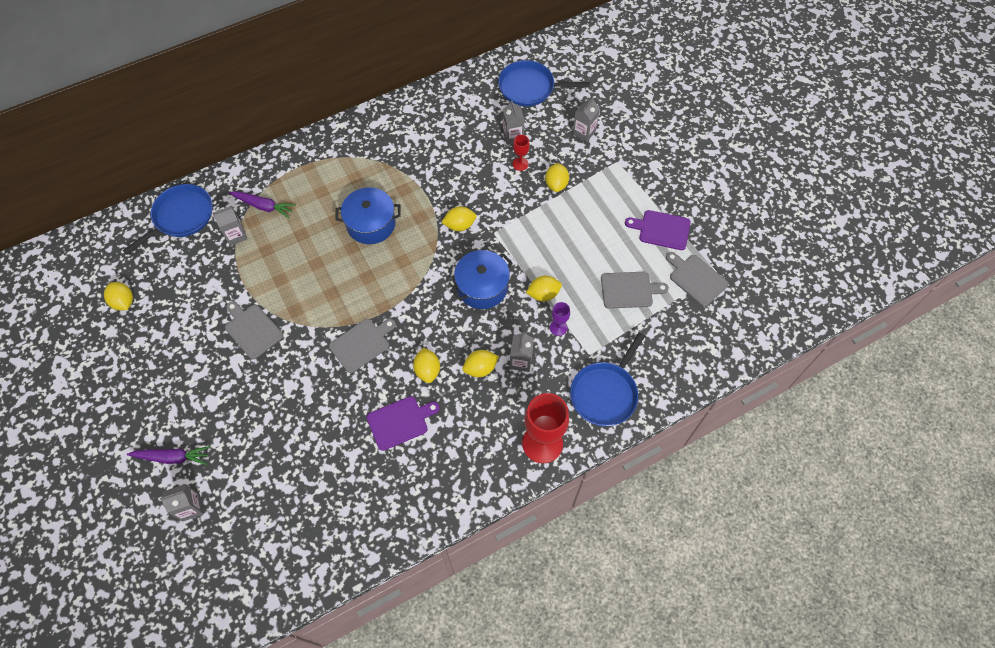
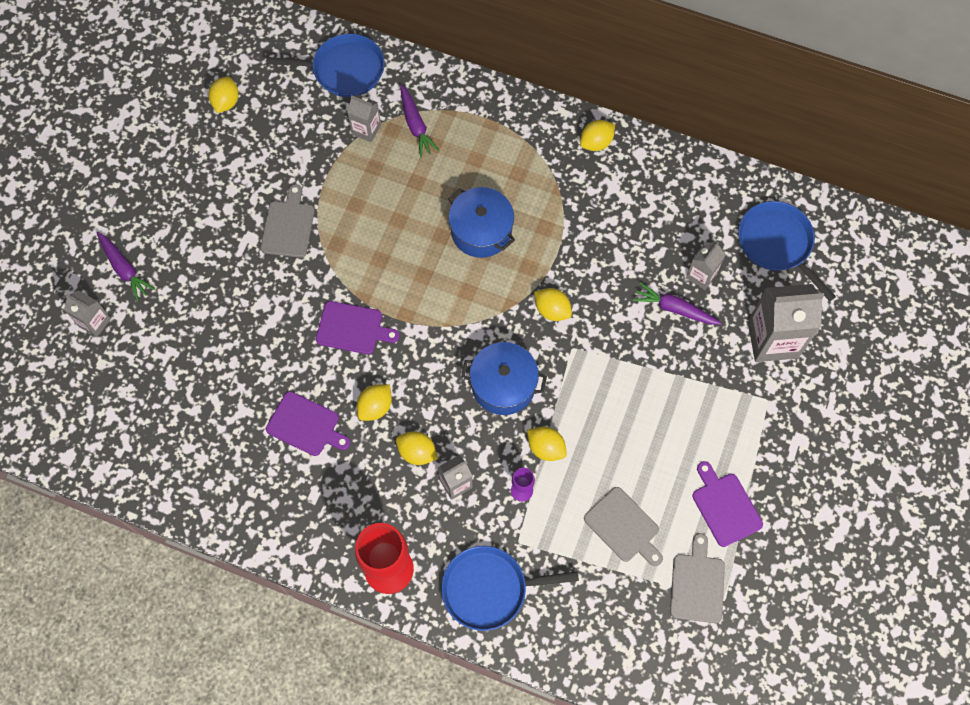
camera: 50 degrees right, 5 degrees up
grey cutting board [329,319,396,373] -> purple cutting board [316,301,400,354]
red goblet [513,135,530,171] -> purple carrot [633,282,722,325]
yellow lemon [545,163,569,192] -> yellow lemon moved to [580,120,615,151]
grey carton [572,97,600,142] -> grey carton [748,284,824,362], size x1.88

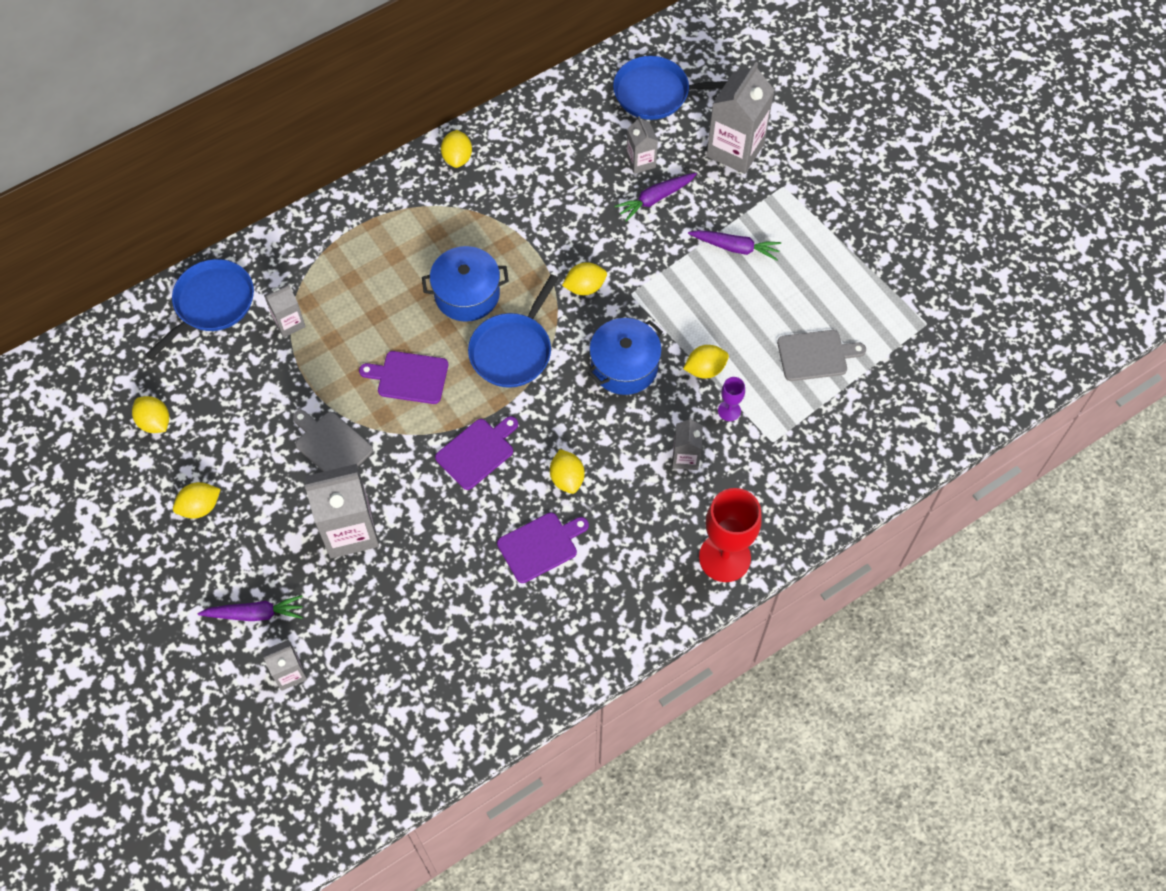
camera: 55 degrees left, 5 degrees down
yellow lemon [396,431,438,465] -> yellow lemon moved to [173,482,221,518]
purple carrot [400,85,440,157] -> purple carrot moved to [688,230,781,261]
blue pan [441,546,579,631] -> blue pan moved to [468,274,559,388]
grey cutting board [670,533,725,623] -> none
purple cutting board [692,461,763,547] -> purple cutting board moved to [359,351,448,404]
none -> grey carton [304,464,379,558]

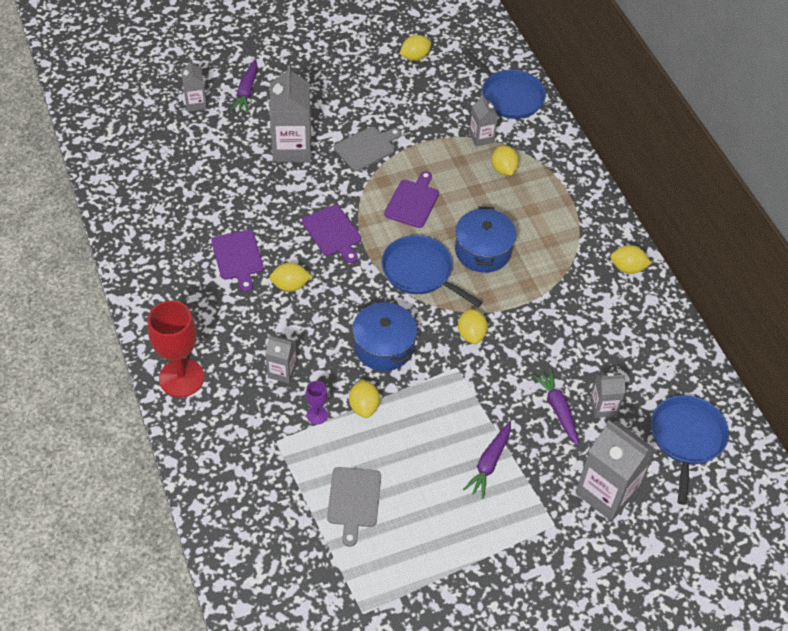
camera: 100 degrees right, 10 degrees down
yellow lemon [173,482,221,518] -> yellow lemon moved to [492,145,519,176]

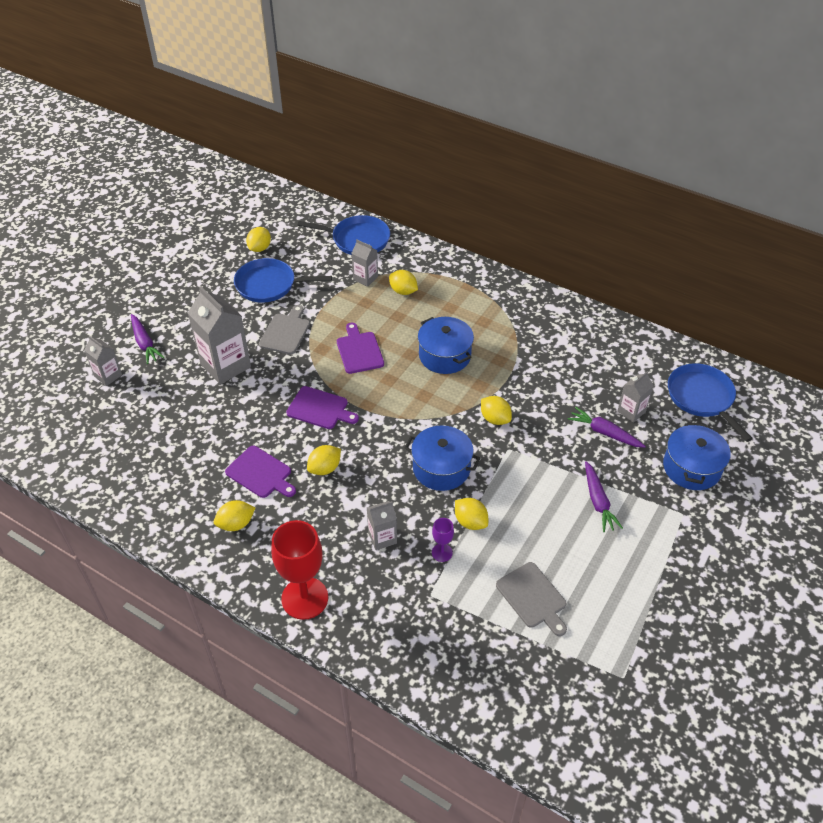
camera: 35 degrees left, 5 degrees down
blue pan [381,235,483,307] -> blue pan moved to [234,258,332,303]
grey carton [575,421,656,521] -> blue pot [663,423,731,490]
yellow lemon [610,245,652,274] -> yellow lemon moved to [214,500,256,531]

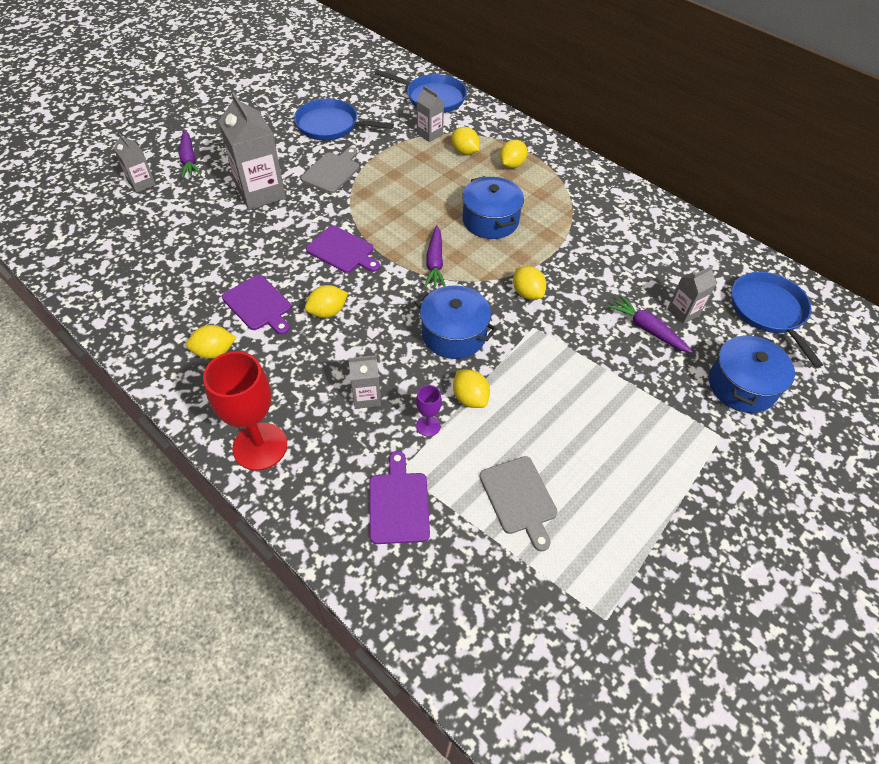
camera: 10 degrees right, 5 degrees up
yellow lemon [246,227,271,252] -> yellow lemon moved to [500,140,527,168]
purple cutting board [337,323,384,374] -> purple cutting board moved to [369,451,430,544]
purple carrot [585,461,623,532] -> purple carrot moved to [424,225,445,287]

